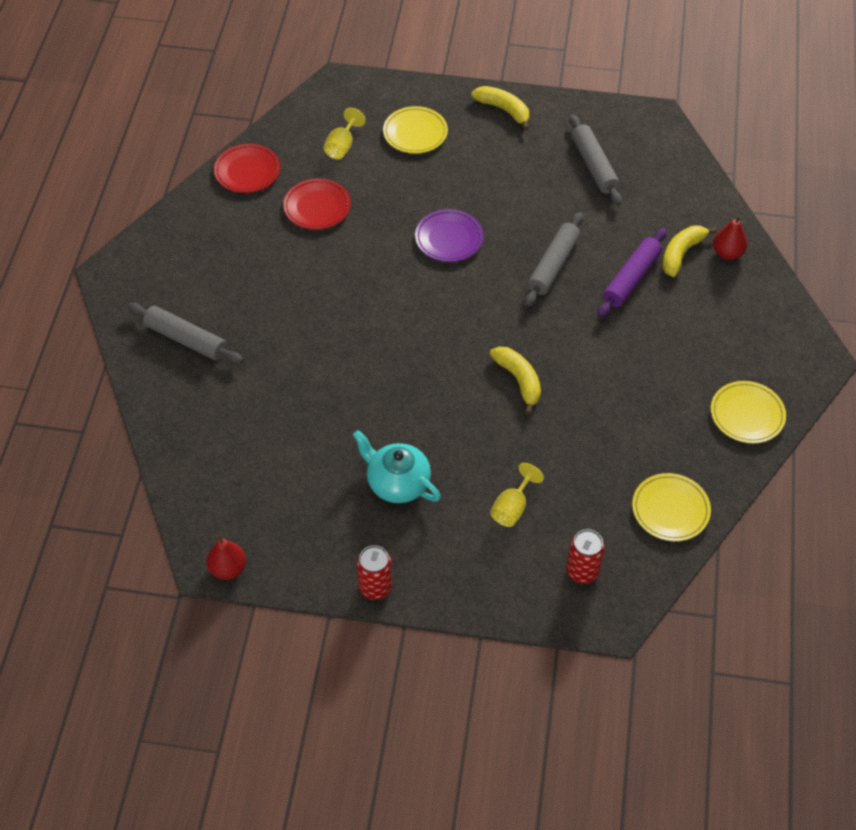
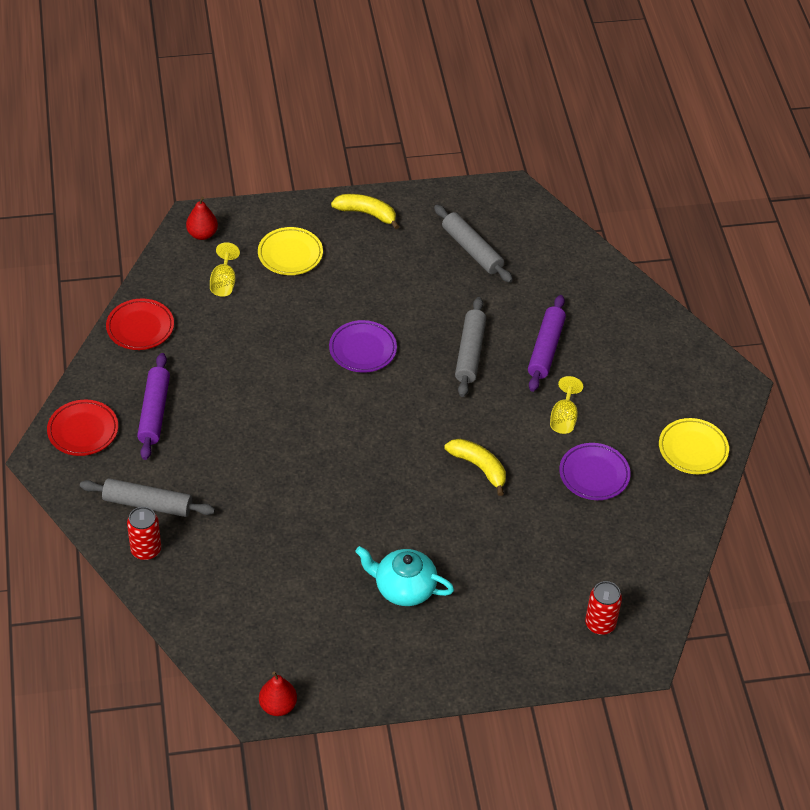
camera: 20 degrees left, 5 degrees down
red plate [283,178,351,230] -> red plate moved to [47,400,118,456]
red can [357,545,392,600] -> red can moved to [127,507,161,560]
yellow goblet [490,463,544,527] -> yellow goblet moved to [550,376,583,434]
yellow plate [632,473,711,541] -> none
yellow banana [662,226,717,277] -> none
red pear [713,216,747,260] -> red pear moved to [186,197,218,240]
none -> purple rolling pin [137,353,170,460]
none -> purple plate [559,443,631,500]

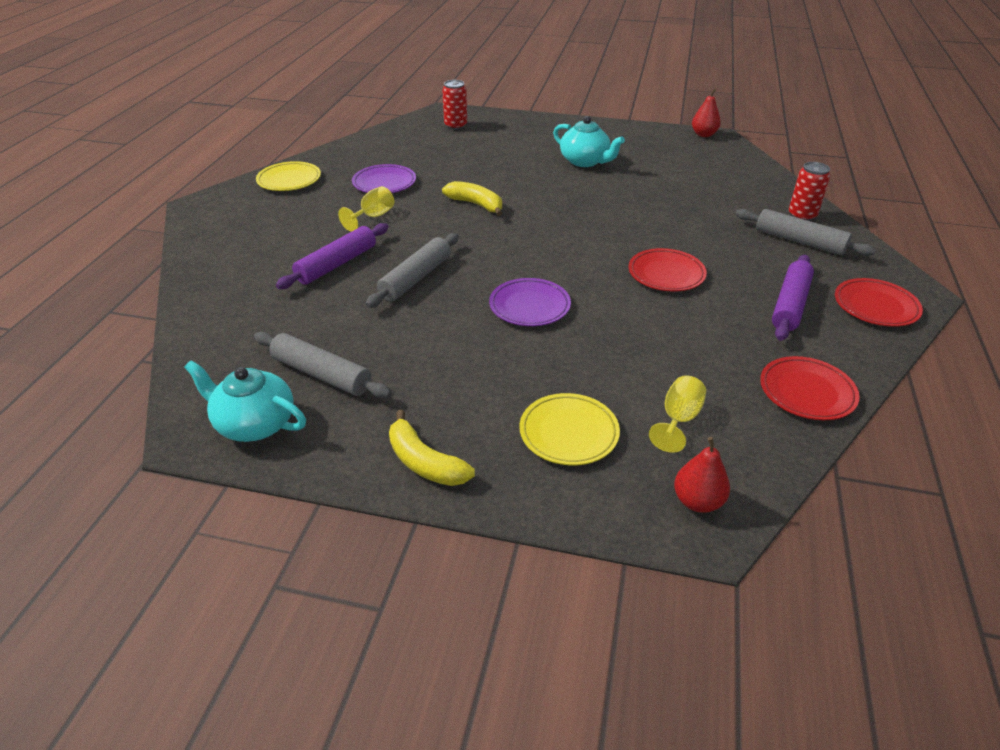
camera: 155 degrees left, 10 degrees down
grey rolling pin [434,205,513,283] -> grey rolling pin turned 45 degrees counterclockwise [254,332,391,398]
yellow banana [445,439,506,496] -> yellow banana turned 150 degrees clockwise [442,181,502,216]
none -> turquoise teapot [184,360,306,442]
none -> red plate [629,248,707,292]

